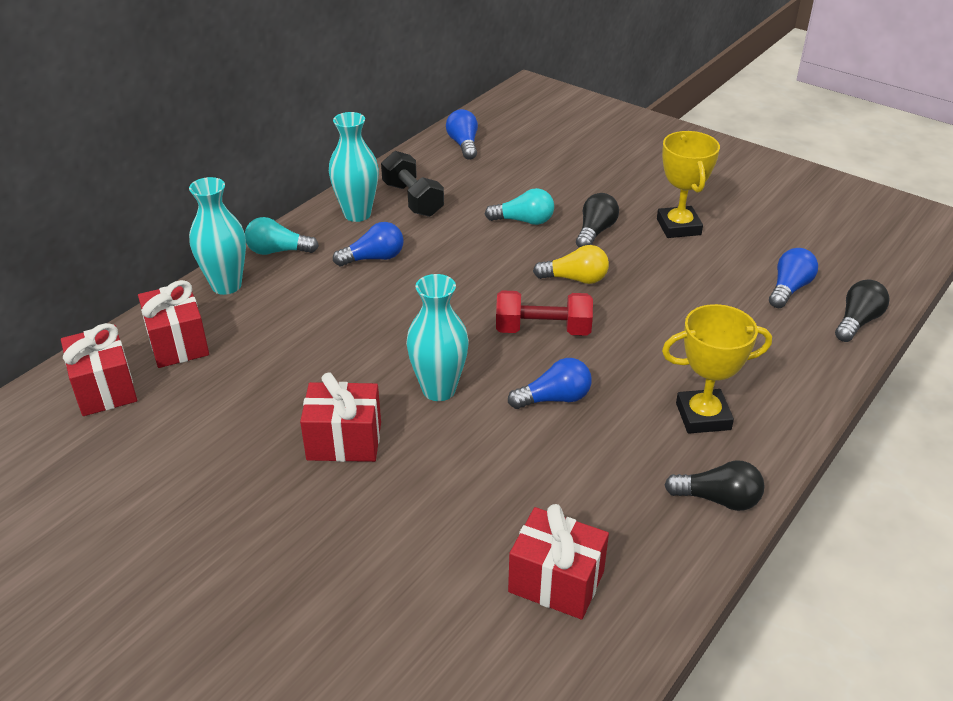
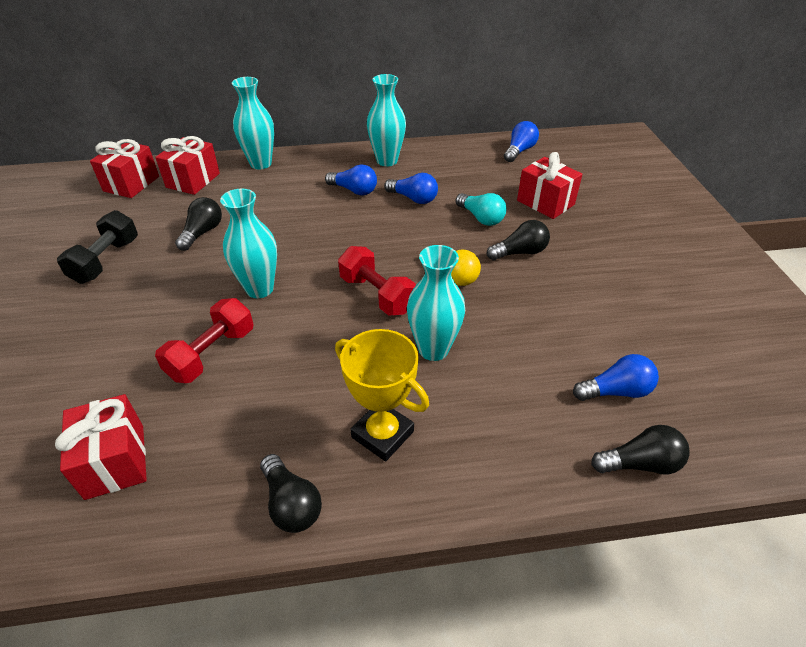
camera: 45 degrees right, 5 degrees up
turquoise light bulb [245,217,319,255] -> none
red gift [300,372,381,462] -> red gift moved to [517,152,582,219]
black dumbbell [381,151,444,217] -> black dumbbell moved to [57,210,138,284]
blue light bulb [508,358,592,409] -> blue light bulb moved to [384,173,438,204]
yellow trophy [657,131,720,238] -> none
none -> red dumbbell [155,298,253,383]
none -> black light bulb [175,197,222,251]
none -> turquoise vase [407,245,465,361]

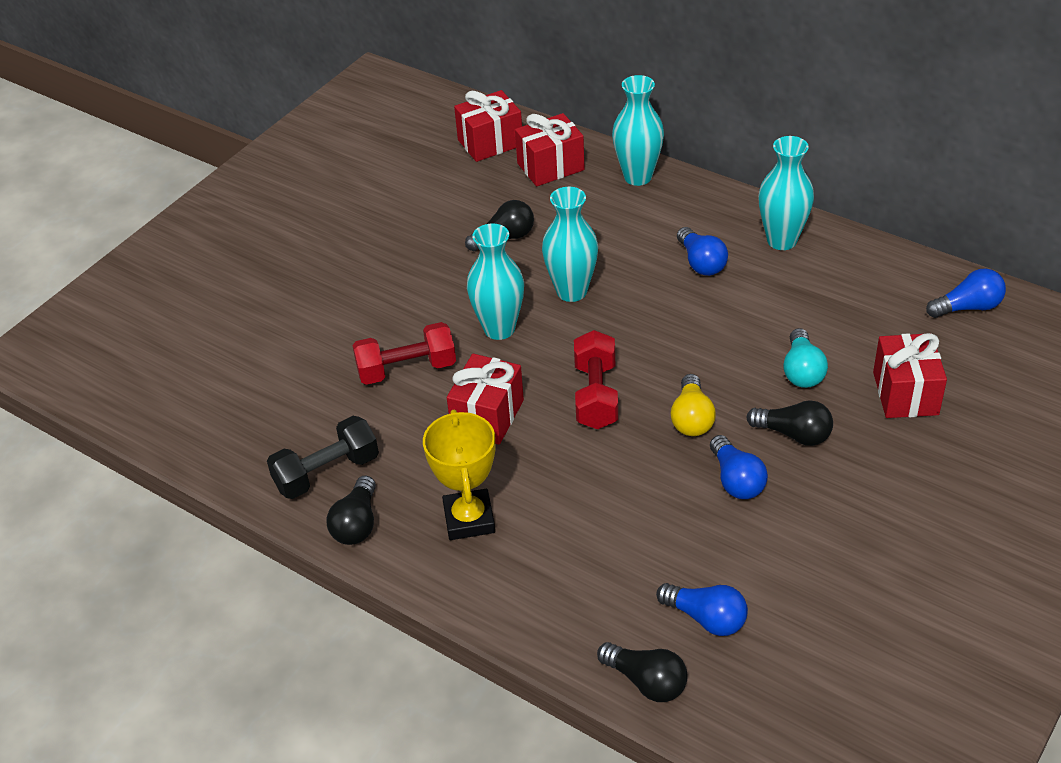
camera: 45 degrees right, 0 degrees up
red gift [55,394,147,500] -> red gift moved to [447,354,524,445]
black dumbbell [57,210,138,284] -> black dumbbell moved to [267,416,379,499]
blue light bulb [384,173,438,204] -> blue light bulb moved to [710,435,768,499]
turquoise vase [407,245,465,361] -> turquoise vase moved to [542,187,598,302]

